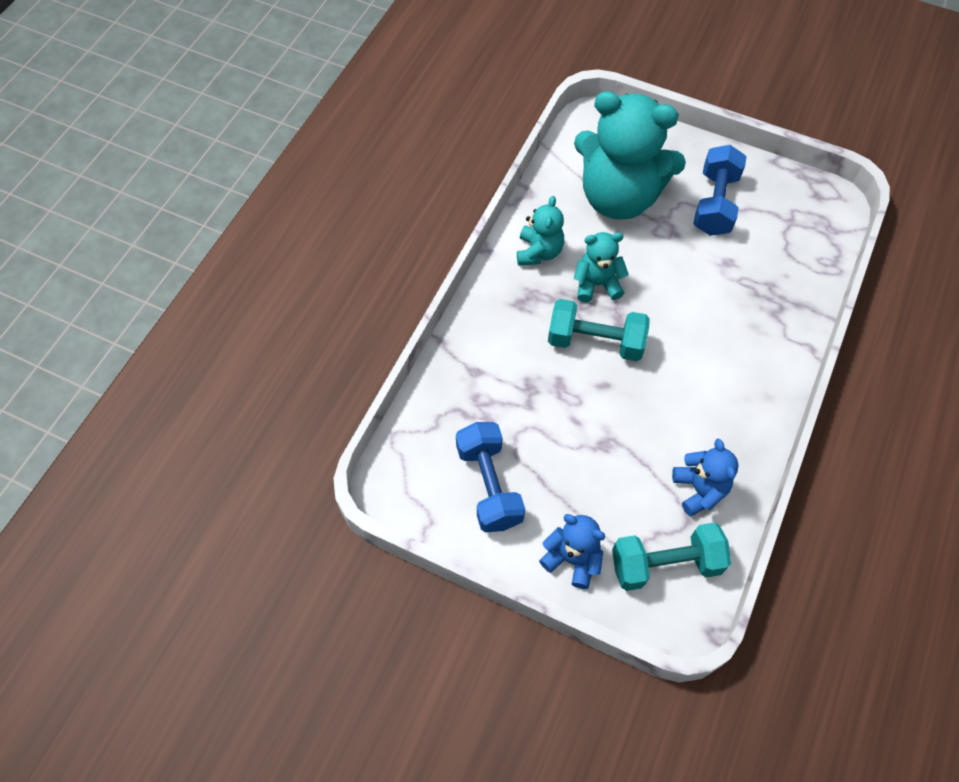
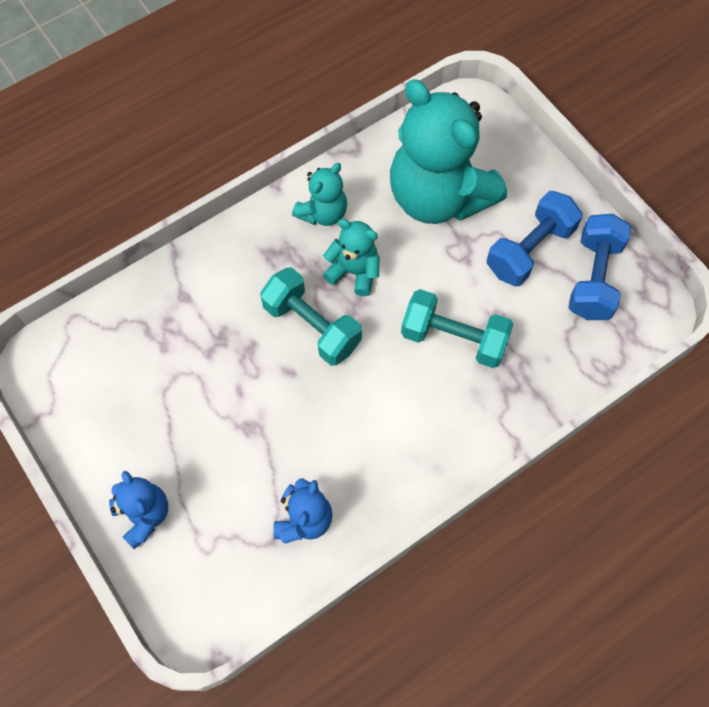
camera: 30 degrees right, 5 degrees up
blue dumbbell [456,422,525,532] -> blue dumbbell moved to [568,214,631,320]
turquoise dumbbell [612,522,731,591] -> turquoise dumbbell moved to [401,289,513,368]

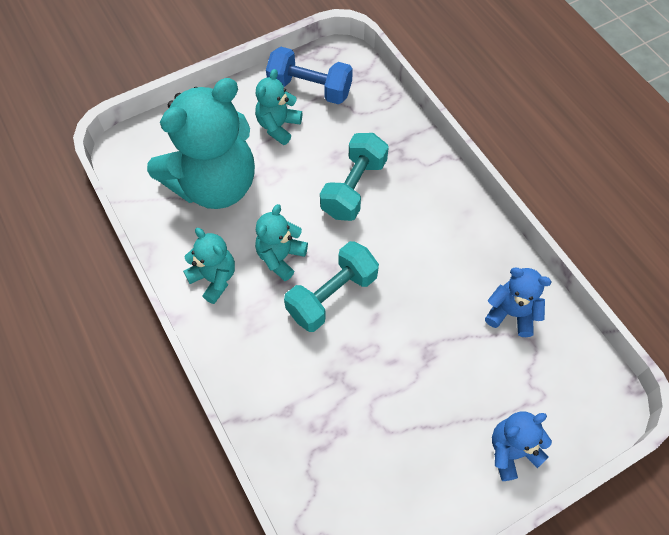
camera: 85 degrees left, 5 degrees down
blue dumbbell [487,191,583,286] -> turquoise teddy bear [255,69,302,145]

